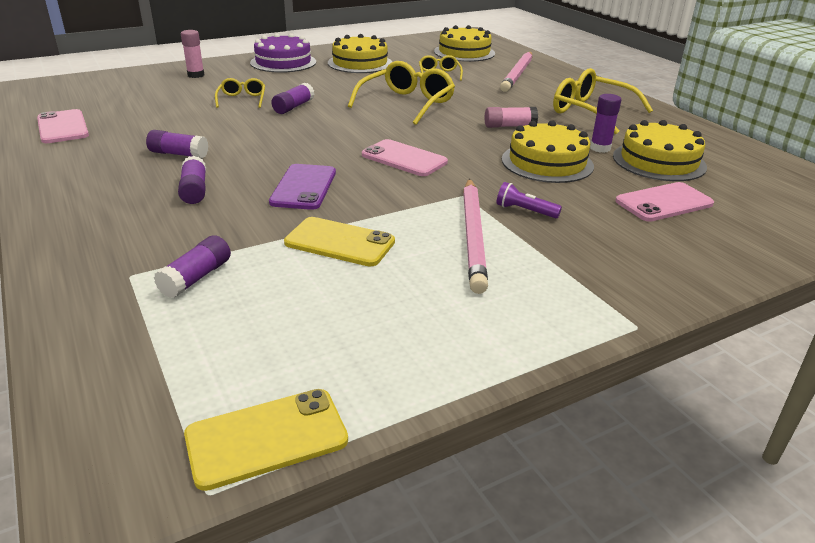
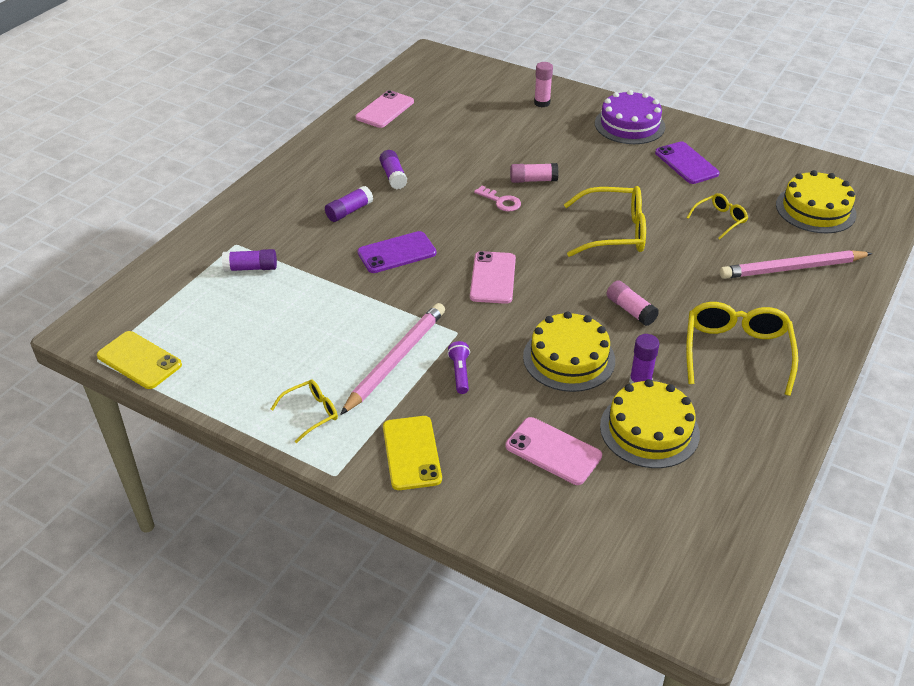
camera: 60 degrees right, 10 degrees up
yellow glasses [215,78,265,108] -> yellow glasses moved to [271,380,338,443]
purple glue stick [271,83,314,114] -> pink glue stick [510,163,558,183]
yellow phone [284,217,395,267] -> yellow phone moved to [383,416,442,490]
yellow cake [328,34,392,73] -> purple phone [655,141,720,184]
pink pencil [463,179,488,294] -> pink pencil turned 150 degrees clockwise [340,303,445,415]
none -> pink key [474,186,521,212]

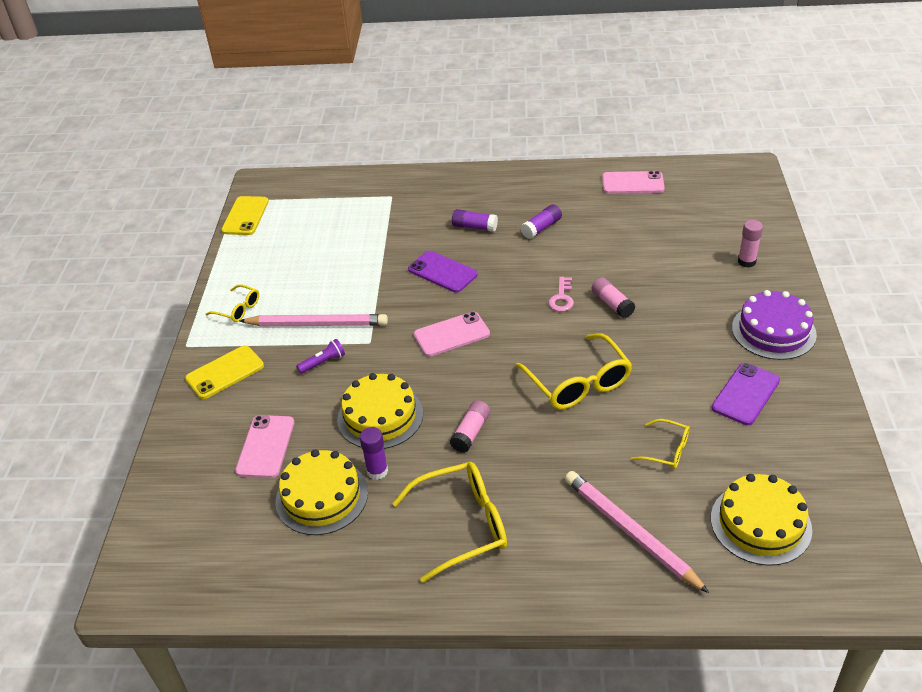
camera: 65 degrees right, 0 degrees up
purple glue stick [222,249,277,271] -> none

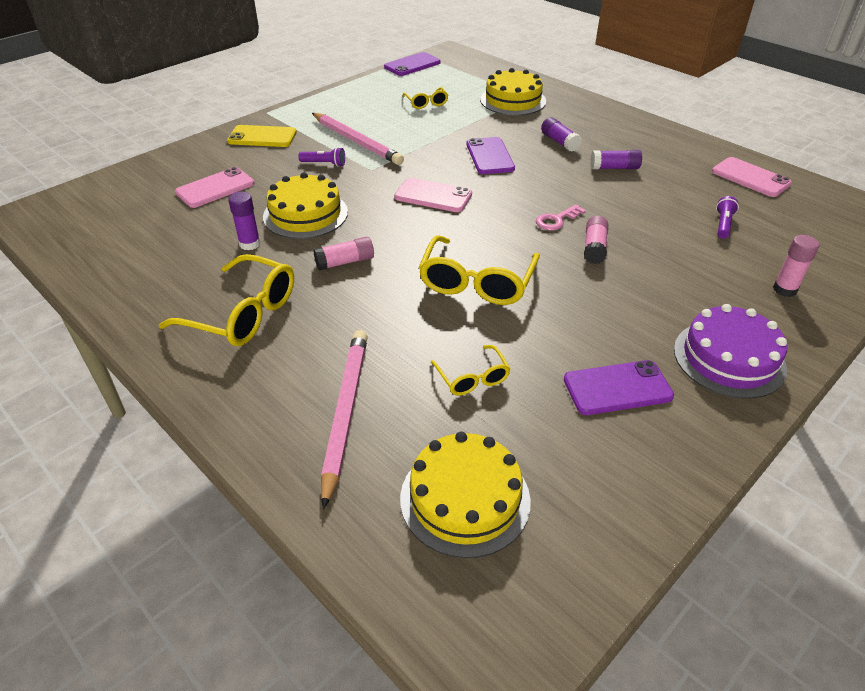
camera: 40 degrees right, 0 degrees up
yellow glasses [206,284,259,322] -> yellow glasses moved to [402,87,448,109]
yellow phone [221,196,269,235] -> purple phone [384,52,441,76]
yellow cake [276,449,368,535] -> yellow cake moved to [480,68,546,115]
none -> purple flashlight [716,196,739,239]

